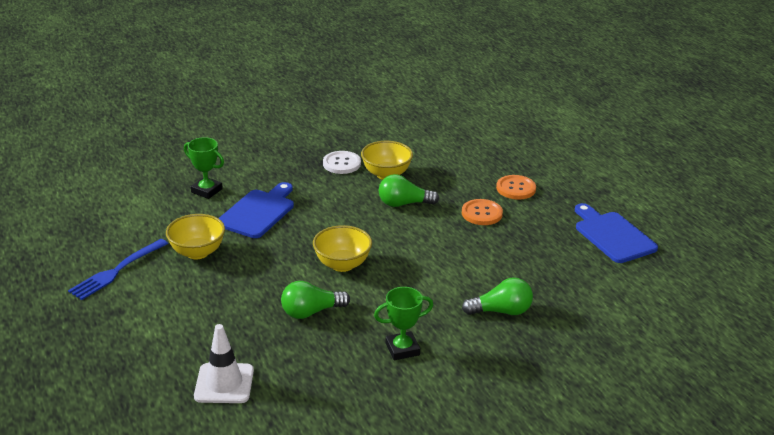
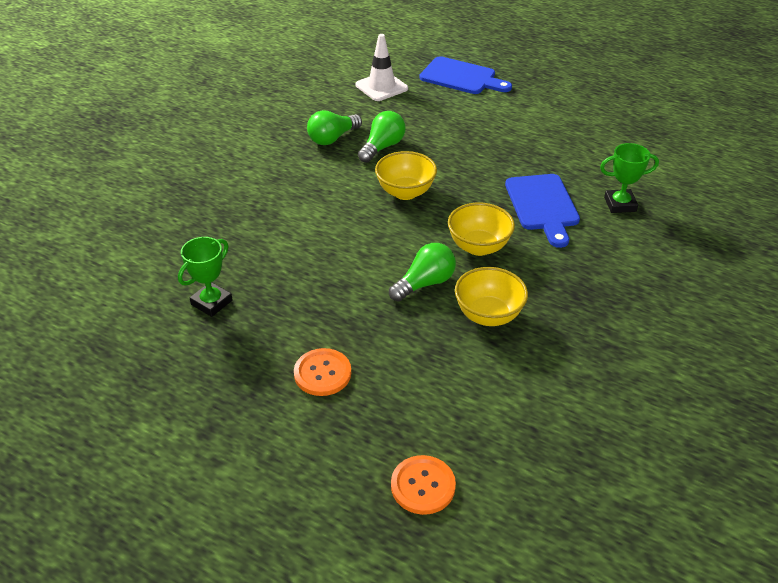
camera: 145 degrees right, 10 degrees up
blue fork [68,239,168,300] -> none
yellow bowl [166,214,225,259] -> yellow bowl moved to [448,203,515,256]
white button [323,151,361,174] -> none
green trophy [374,287,433,360] -> green trophy moved to [178,237,233,317]
orange button [462,199,503,225] -> orange button moved to [391,455,456,515]
green light bulb [462,277,533,315] -> green light bulb moved to [307,110,362,145]
blue cutting board [575,203,658,263] -> blue cutting board moved to [420,56,512,94]

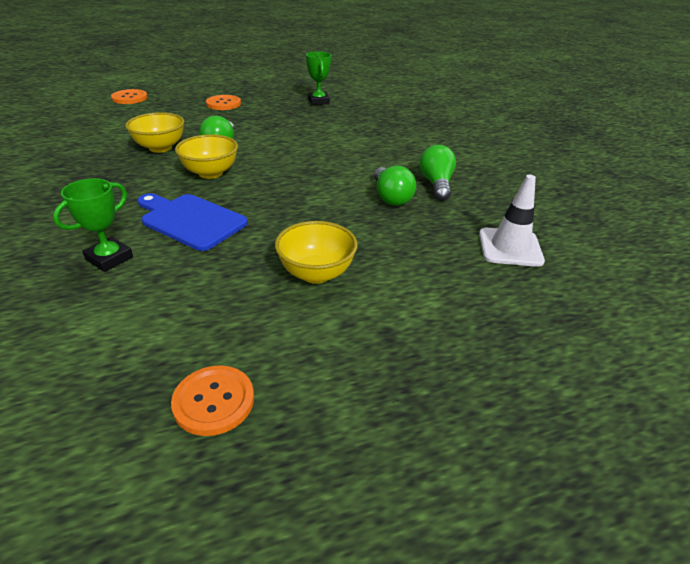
camera: 130 degrees right, 5 degrees down
yellow bowl [375,151,437,200] -> yellow bowl moved to [275,221,358,284]
blue cutting board [420,56,512,94] -> none
none -> orange button [171,365,254,436]

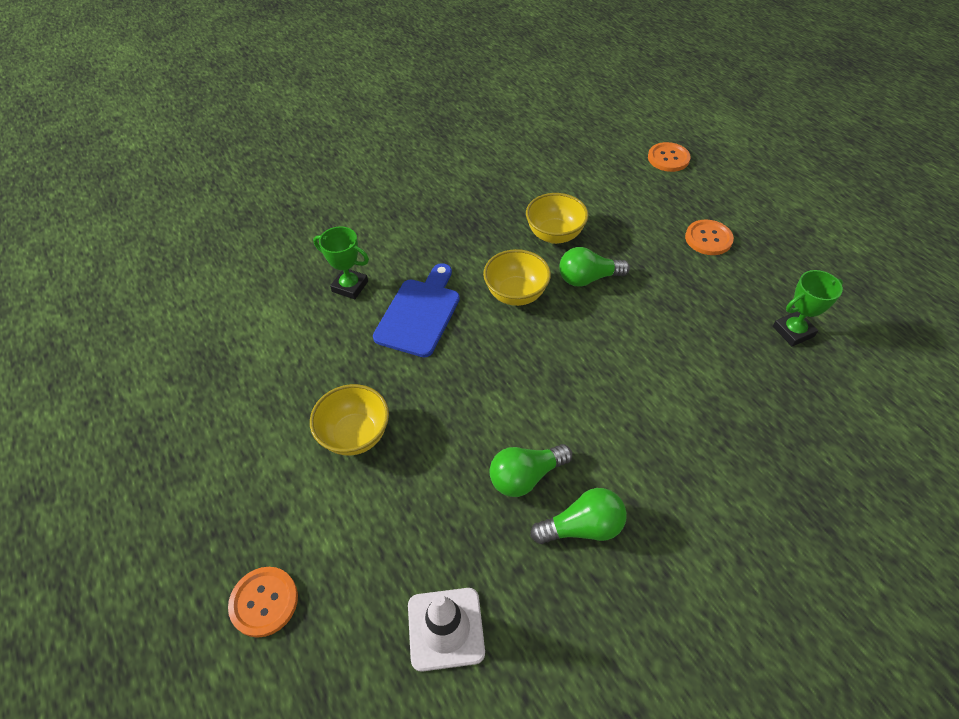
camera: 80 degrees right, 15 degrees up
orange button [171,365,254,436] -> orange button moved to [228,567,298,638]

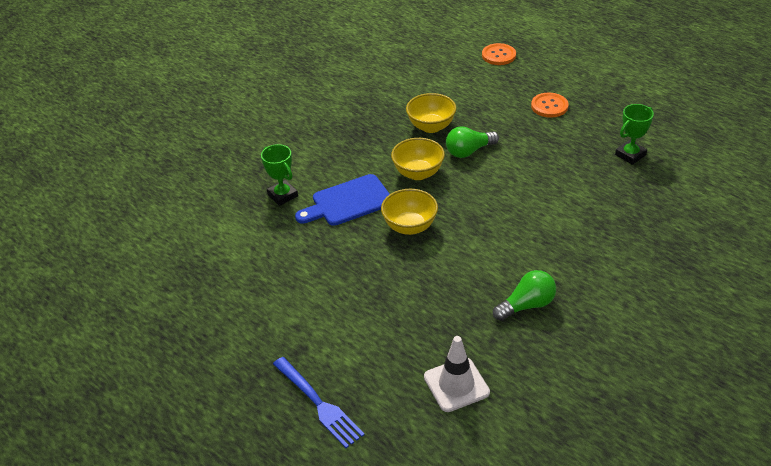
camera: 15 degrees left, 10 degrees down
orange button [228,567,298,638] -> blue fork [273,357,365,448]
yellow bowl [310,384,389,455] -> yellow bowl moved to [381,189,438,235]
green trophy [313,226,369,299] -> green trophy turned 45 degrees clockwise [261,144,298,206]
blue cutting board [373,263,460,357] -> blue cutting board turned 120 degrees counterclockwise [295,174,390,226]
green light bulb [489,444,572,497] -> none

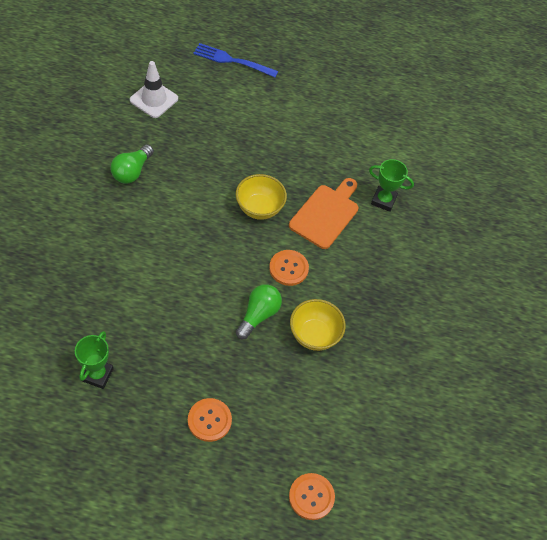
camera: 140 degrees right, 15 degrees up
blue cutting board [295,174,390,226] -> orange cutting board [289,178,359,249]
yellow bowl [391,138,445,180] -> orange button [269,250,309,286]

